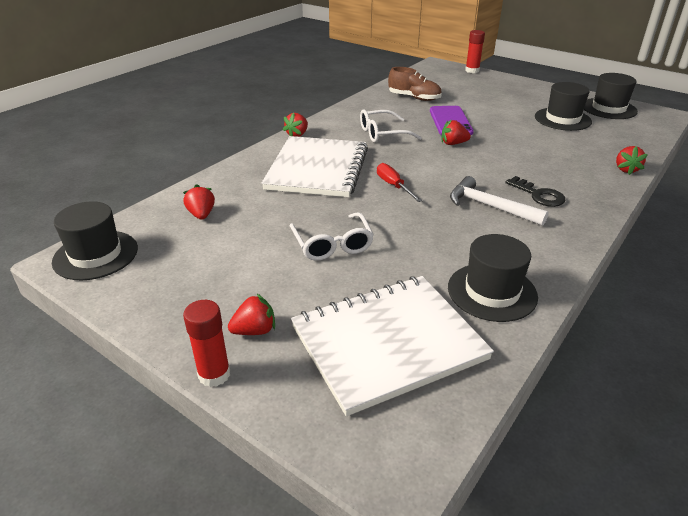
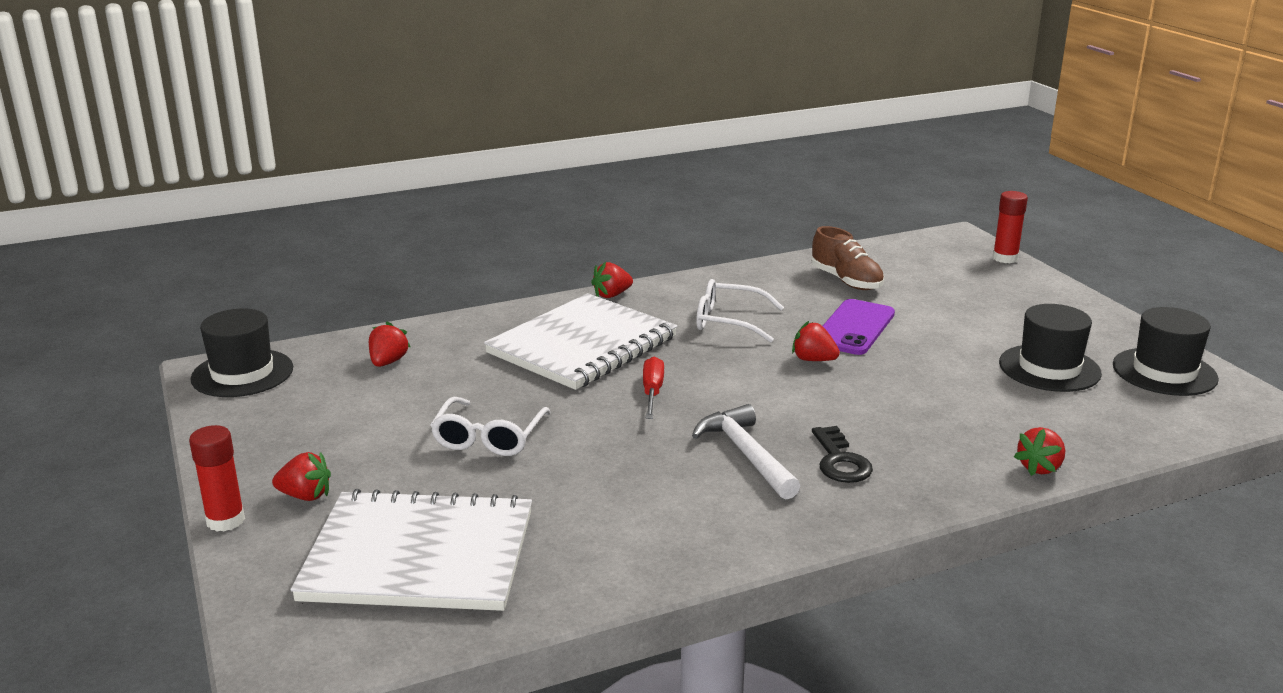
camera: 30 degrees right, 10 degrees down
black hat [448,234,538,322] -> none

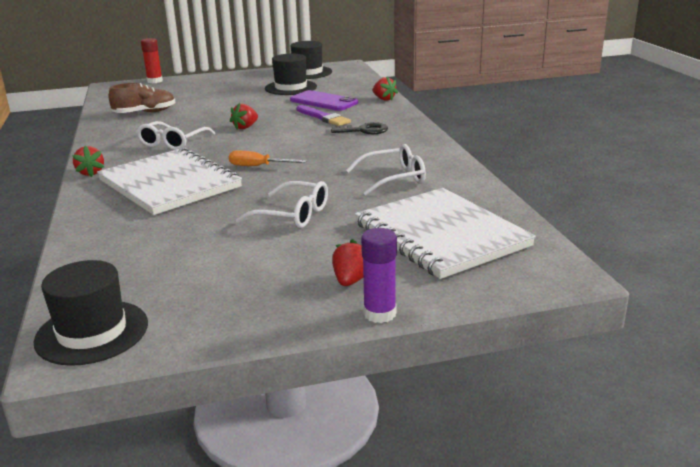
camera: 80 degrees left, 0 degrees up
red glue stick [189,425,245,532] -> purple glue stick [361,228,397,323]
white notebook [291,489,532,611] -> white notebook turned 45 degrees counterclockwise [355,188,536,279]
red strawberry [369,321,410,367] -> none
red screwdriver [643,356,664,419] -> orange screwdriver [229,151,307,166]
white hammer [692,404,801,499] -> none
purple phone [823,299,895,355] -> purple phone moved to [290,90,358,111]
none -> purple brush [296,105,351,126]
none -> white glasses [346,144,426,196]

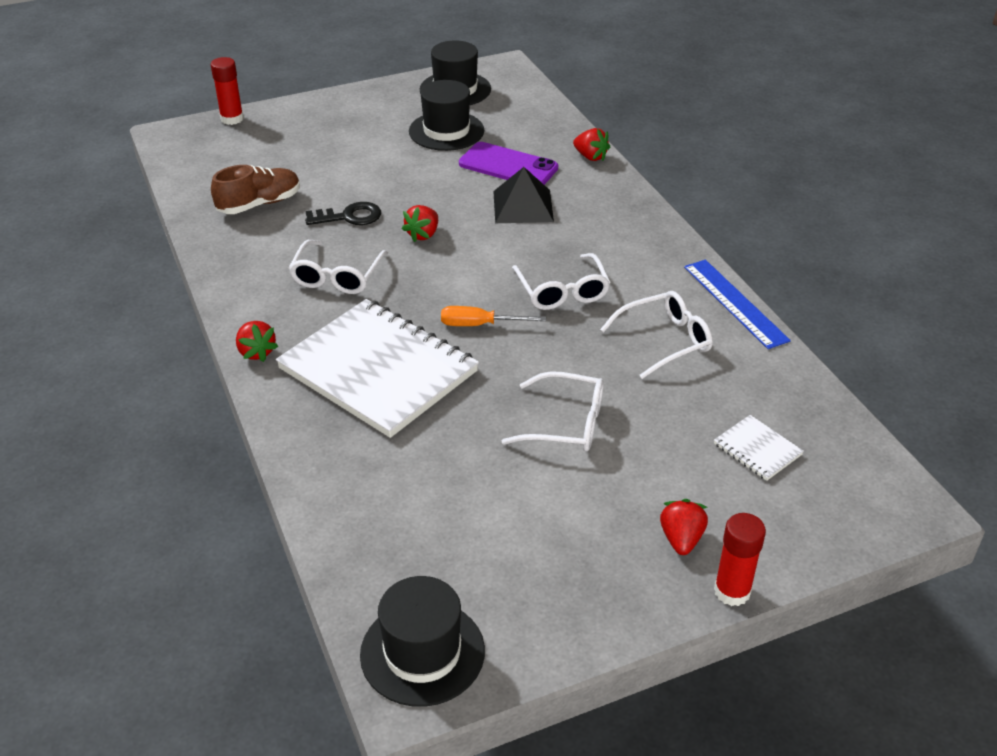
camera: 10 degrees left, 15 degrees up
purple brush [296,105,351,126] -> black pyramid [493,167,554,223]
black key [331,122,388,134] -> black key moved to [305,202,381,225]
white notebook [355,188,536,279] -> white notebook [714,415,804,481], size x0.41
purple glue stick [361,228,397,323] -> red glue stick [714,513,766,606]
none -> white glasses [512,253,610,310]
none -> blue ruler [684,260,791,349]

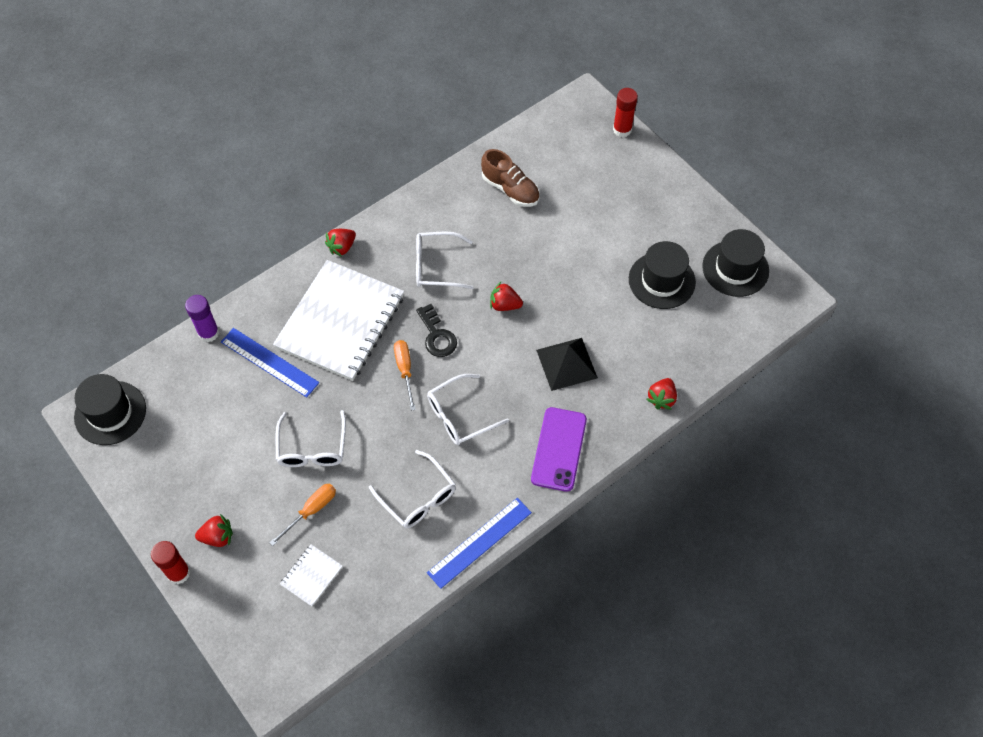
camera: 75 degrees right, 20 degrees up
black key [305,202,381,225] -> black key moved to [416,304,457,357]
purple phone [459,142,558,185] -> purple phone moved to [531,407,587,492]
none -> purple glue stick [185,295,219,342]
none -> blue ruler [221,328,319,397]
none -> orange screwdriver [269,484,336,546]

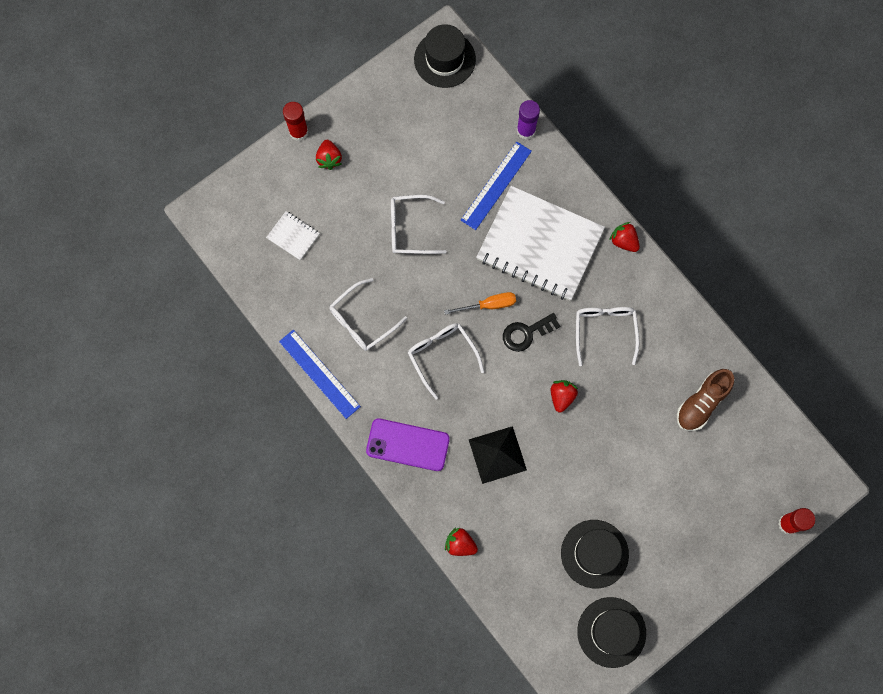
camera: 90 degrees right, 15 degrees up
orange screwdriver [269,484,336,546] -> none

